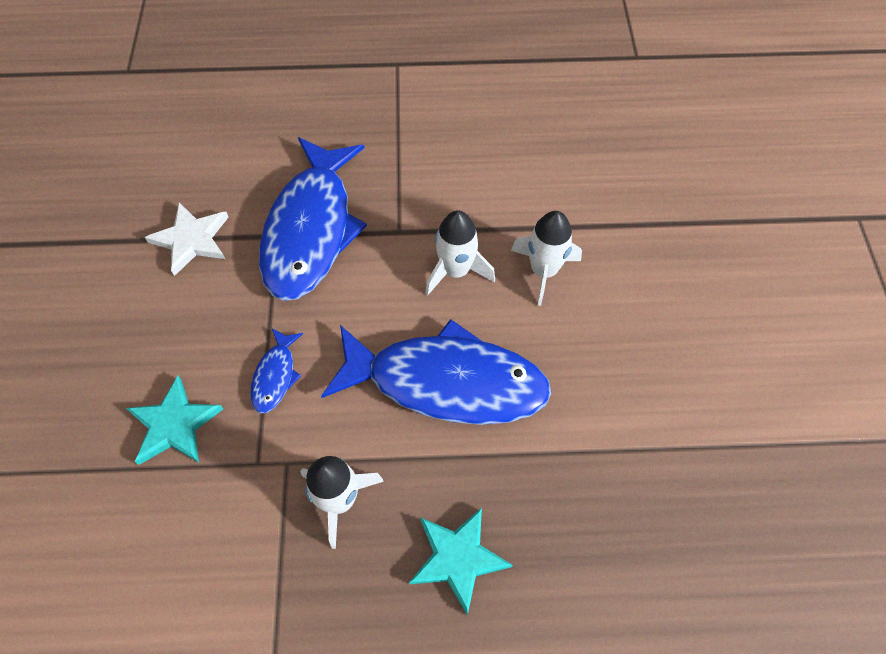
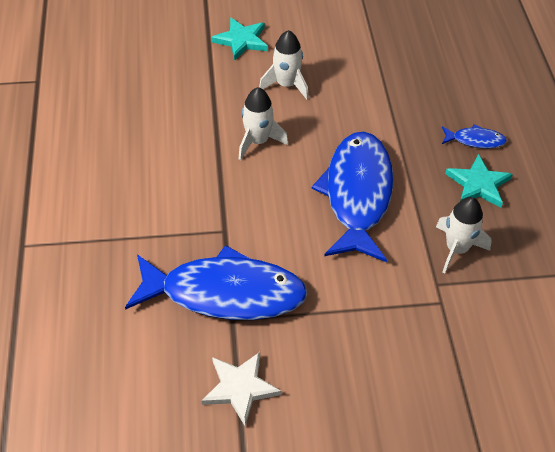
camera: 95 degrees left, 10 degrees down
turquoise star [126,376,223,465] -> turquoise star moved to [211,17,268,61]
blue fish [250,328,303,414] -> blue fish moved to [442,124,507,148]
white rocket [425,210,495,296] -> white rocket moved to [259,30,309,100]

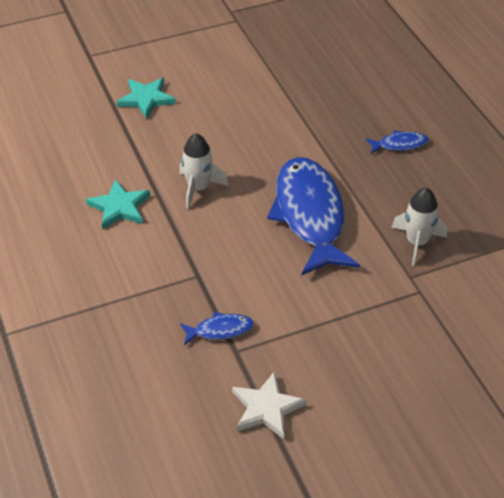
camera: 15 degrees left, 5 degrees down
blue fish [125,245,308,320] -> blue fish [180,312,254,345], size x0.42
white rocket [259,30,309,100] -> none
turquoise star [445,154,513,208] -> turquoise star moved to [86,179,150,229]

